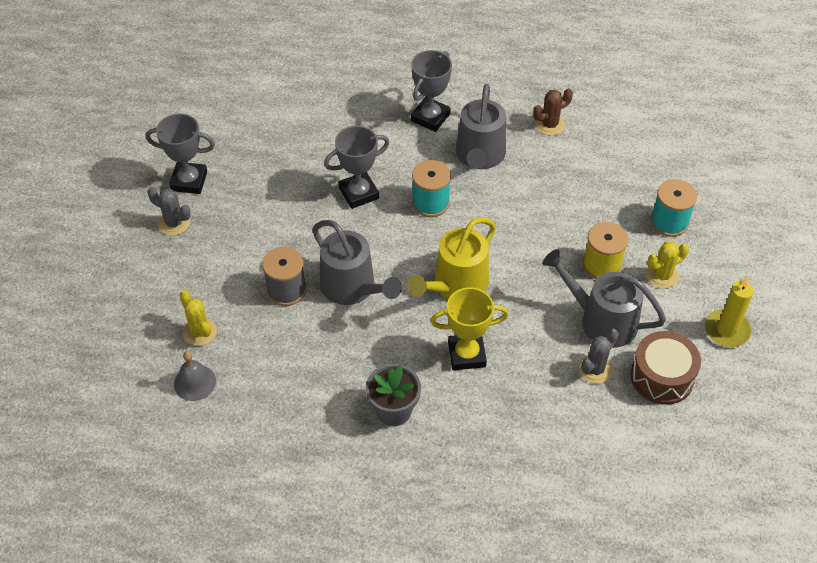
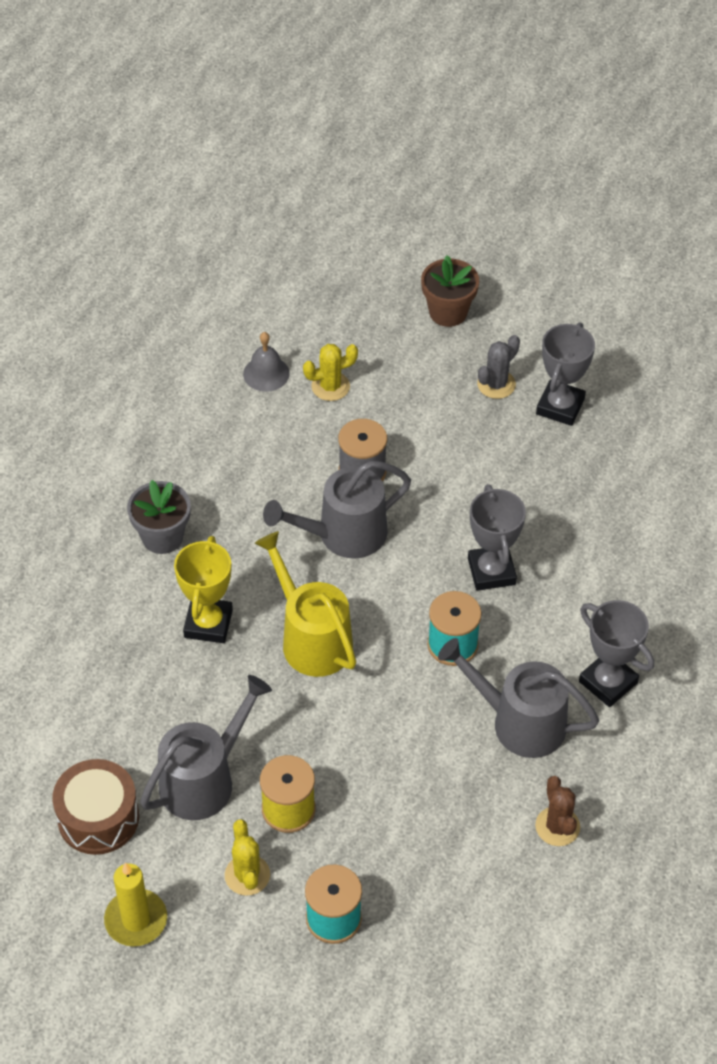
camera: 105 degrees right, 0 degrees up
grey cactus [578,329,619,384] -> none
none -> brown flower pot [421,255,479,327]

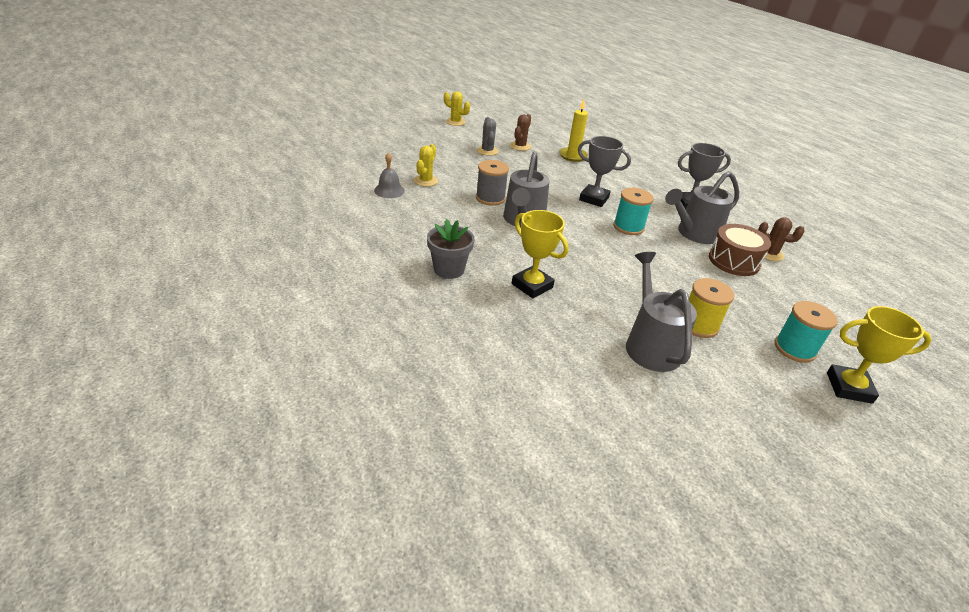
camera: 55 degrees left, 15 degrees down
brown drum [53,759,139,855] -> brown drum moved to [709,224,771,276]
yellow candle [104,863,167,947] -> yellow candle moved to [559,99,588,162]
yellow cactus [225,819,270,896] -> yellow cactus moved to [444,91,470,126]
yellow watering can [255,531,356,677] -> none
brown flower pot [421,255,479,327] -> none
grey trophy [536,322,595,426] -> brown cactus [510,114,531,151]
none -> yellow trophy [827,306,932,404]

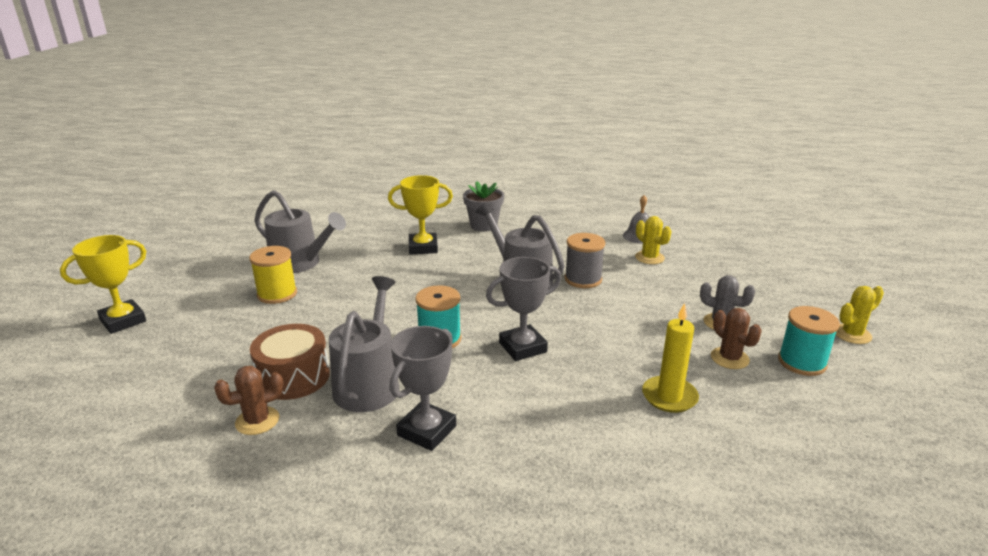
camera: 130 degrees right, 10 degrees down
turquoise spool [775,301,838,363] -> turquoise spool moved to [778,306,840,376]

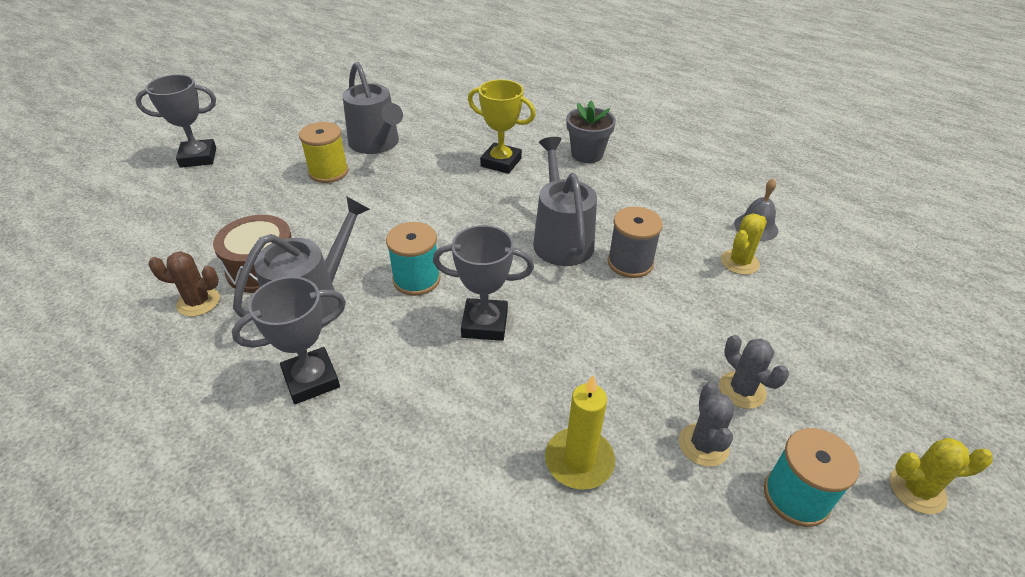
camera: 30 degrees right, 15 degrees up
yellow trophy [60,235,146,334] -> grey trophy [135,74,216,168]
yellow cactus [635,216,671,264] -> yellow cactus turned 45 degrees clockwise [721,213,767,275]
brown cactus [711,308,762,369] -> grey cactus [679,383,735,467]

